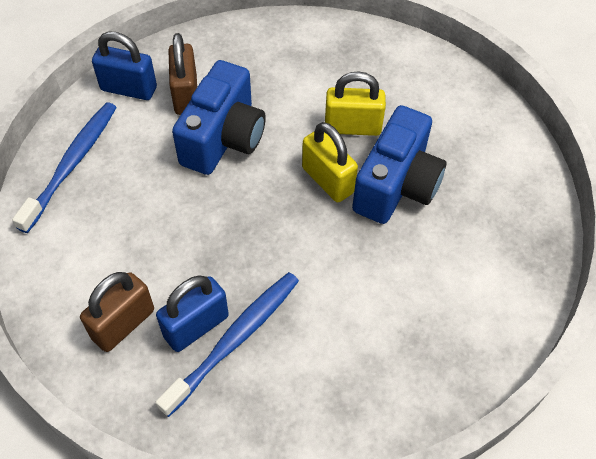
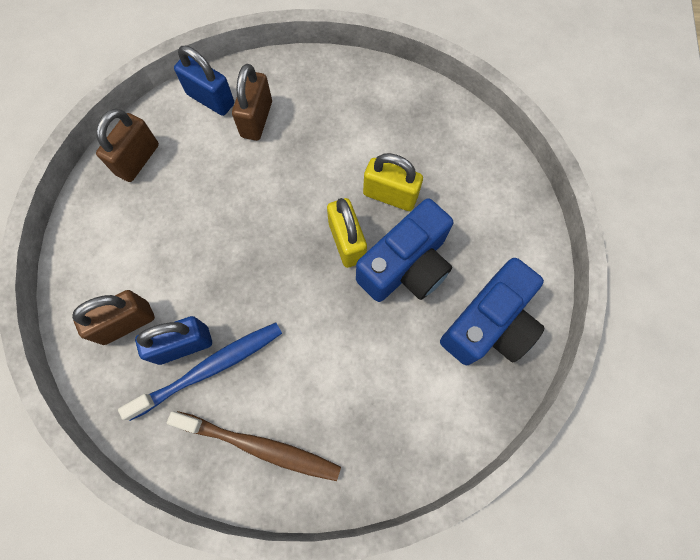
camera: 20 degrees right, 15 degrees up
blue toothbrush [12,102,117,233] -> brown padlock [96,109,159,182]
blue camera [172,60,266,175] -> blue camera moved to [440,258,545,365]
none -> brown toothbrush [167,411,341,481]

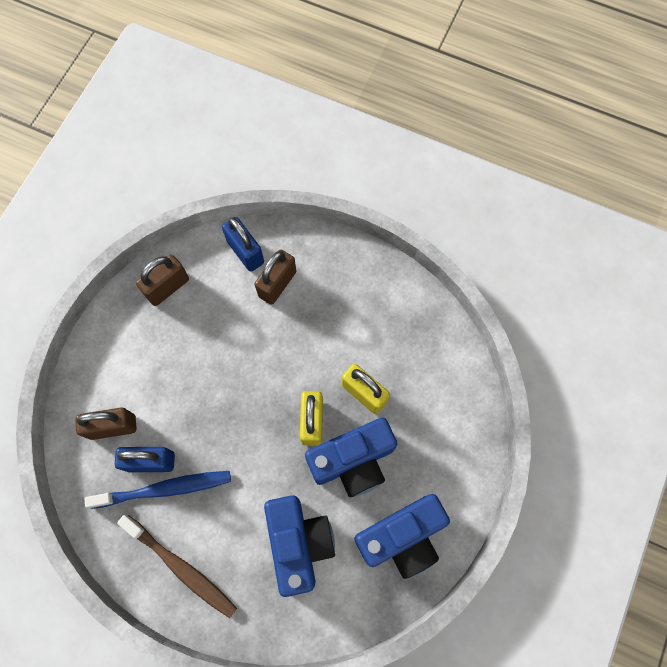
camera: 20 degrees right, 0 degrees up
none -> blue camera [264,495,335,597]

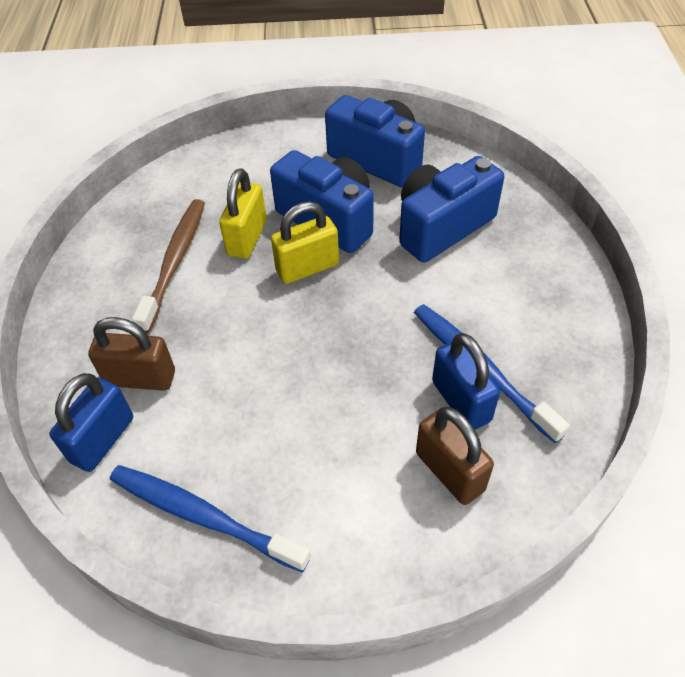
camera: 115 degrees left, 20 degrees down
brown toothbrush [117,515,237,618] -> brown toothbrush moved to [132,199,205,333]
brown padlock [136,255,189,306] -> blue toothbrush [110,465,311,572]

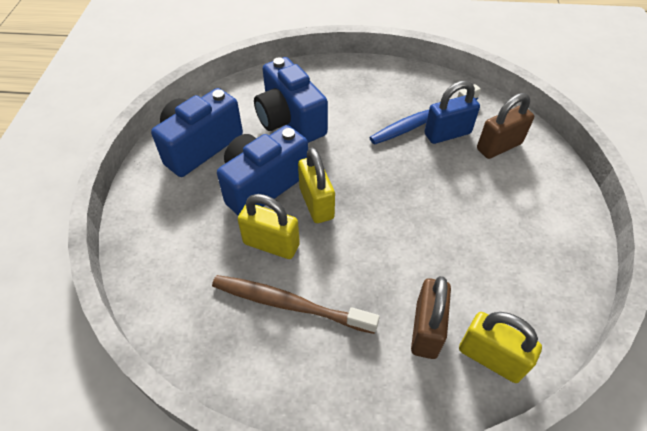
camera: 85 degrees left, 0 degrees up
blue padlock [49,373,133,472] -> yellow padlock [459,312,542,383]
blue toothbrush [110,465,311,572] -> none

